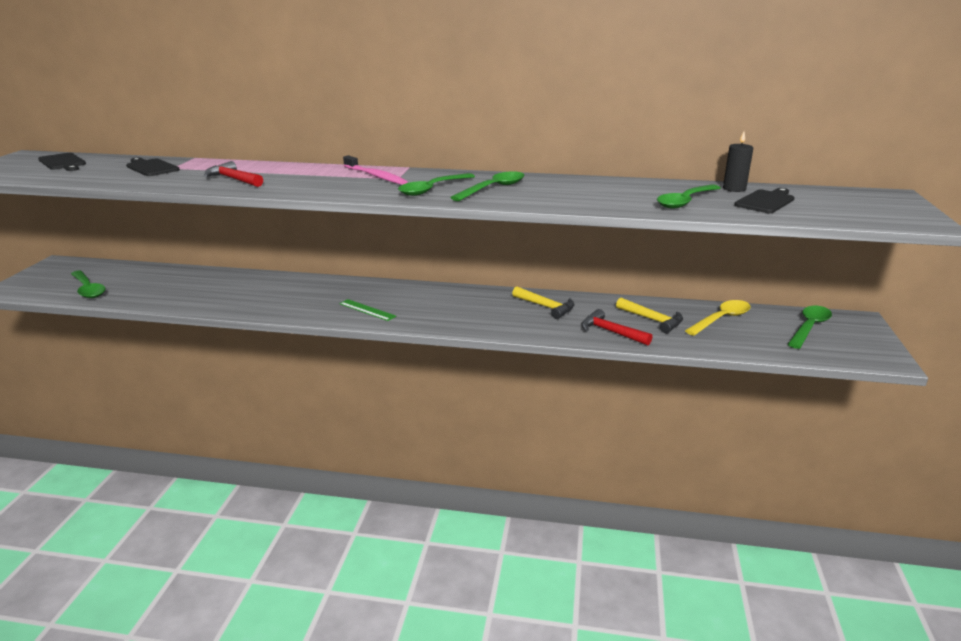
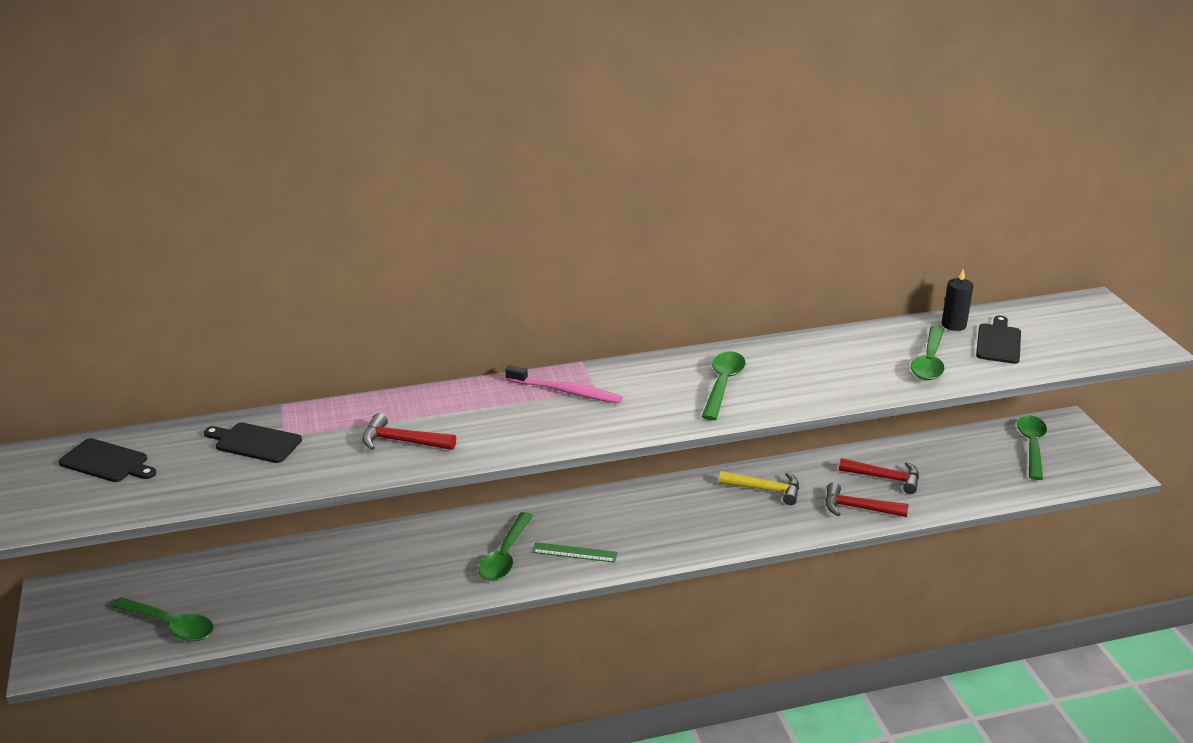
camera: 25 degrees left, 5 degrees up
green spoon [398,173,475,196] -> green spoon moved to [478,512,533,581]
yellow hammer [616,298,683,333] -> red hammer [839,458,919,494]
yellow spoon [685,300,751,336] -> none

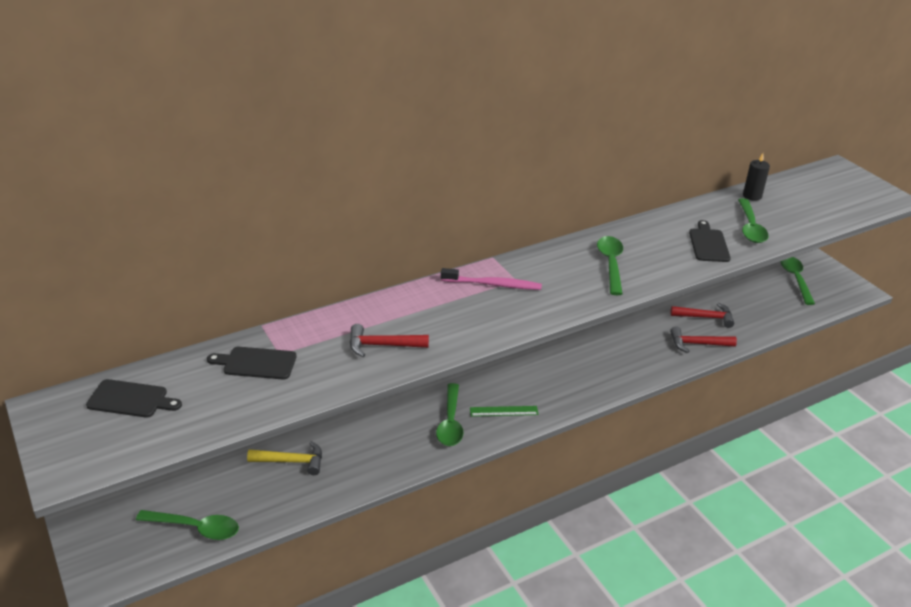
camera: 15 degrees left, 5 degrees up
yellow hammer [719,471,799,505] -> yellow hammer moved to [247,441,322,475]
black cutting board [976,316,1021,364] -> black cutting board moved to [689,220,731,262]

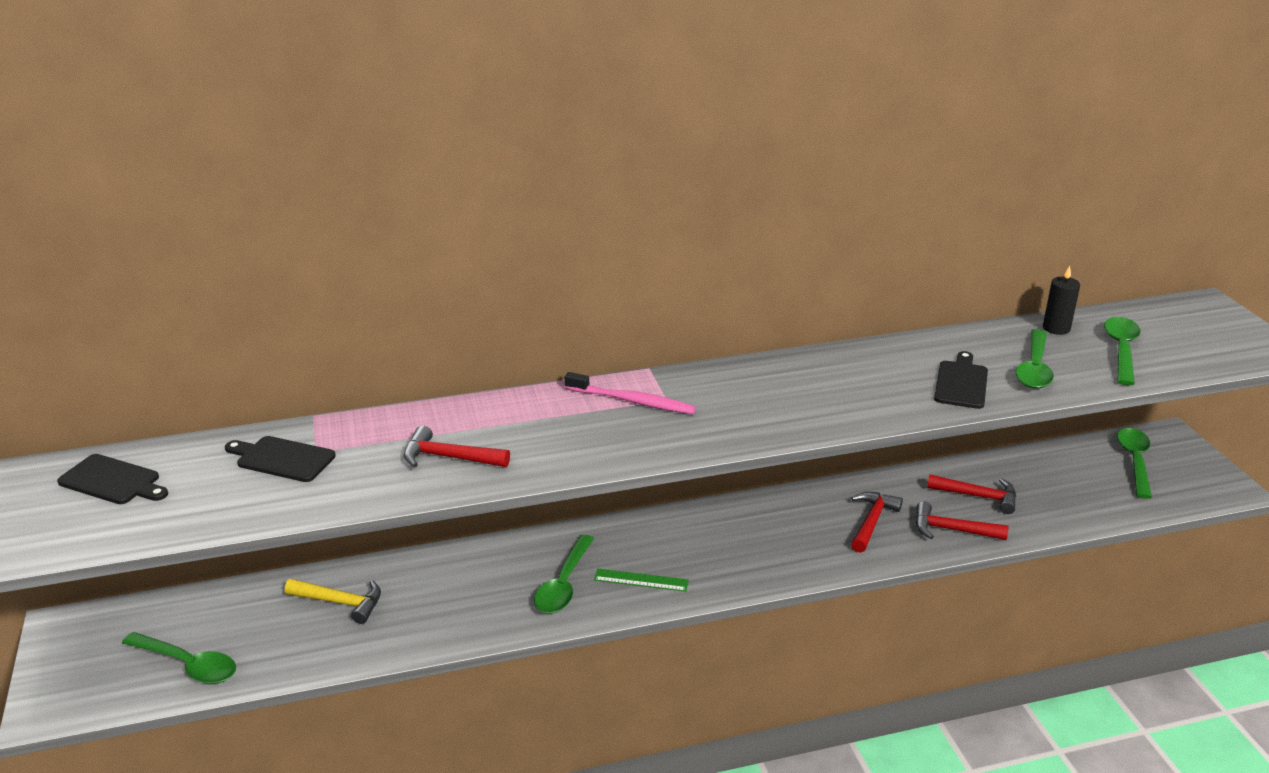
camera: 15 degrees right, 5 degrees down
green spoon [597,236,623,295] -> green spoon moved to [1104,317,1141,385]
none -> red hammer [851,492,903,553]

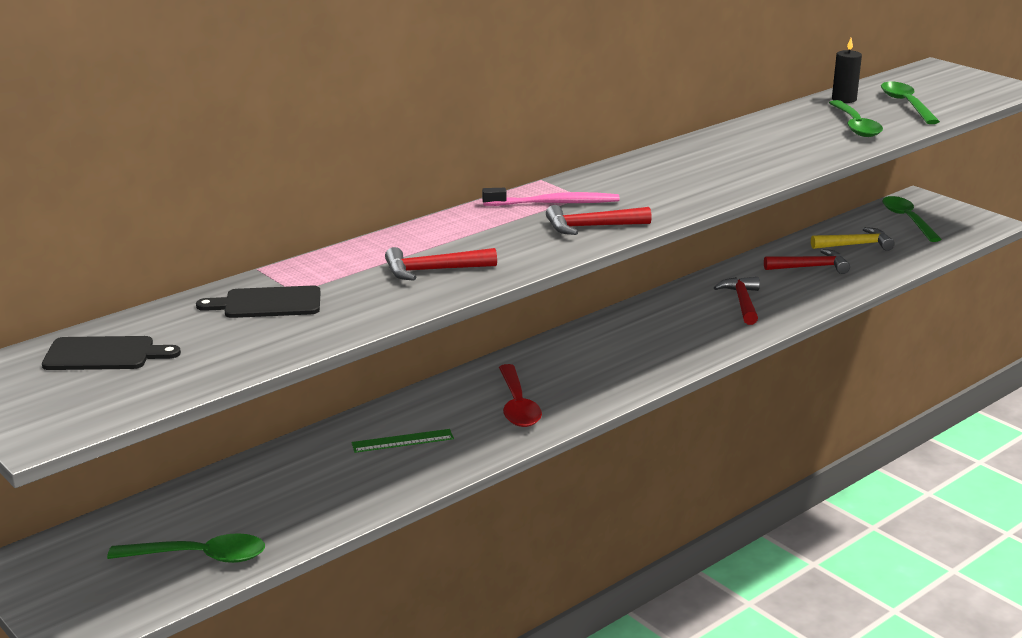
camera: 25 degrees left, 5 degrees down
yellow hammer [285,579,381,624] -> yellow hammer moved to [811,227,895,251]
green spoon [534,535,594,613] -> red spoon [499,364,542,427]
green ruler [594,569,689,592] -> green ruler moved to [351,429,454,453]
red hammer [915,501,1009,540] -> red hammer moved to [546,205,652,235]
black cutting board [934,351,988,409] -> none

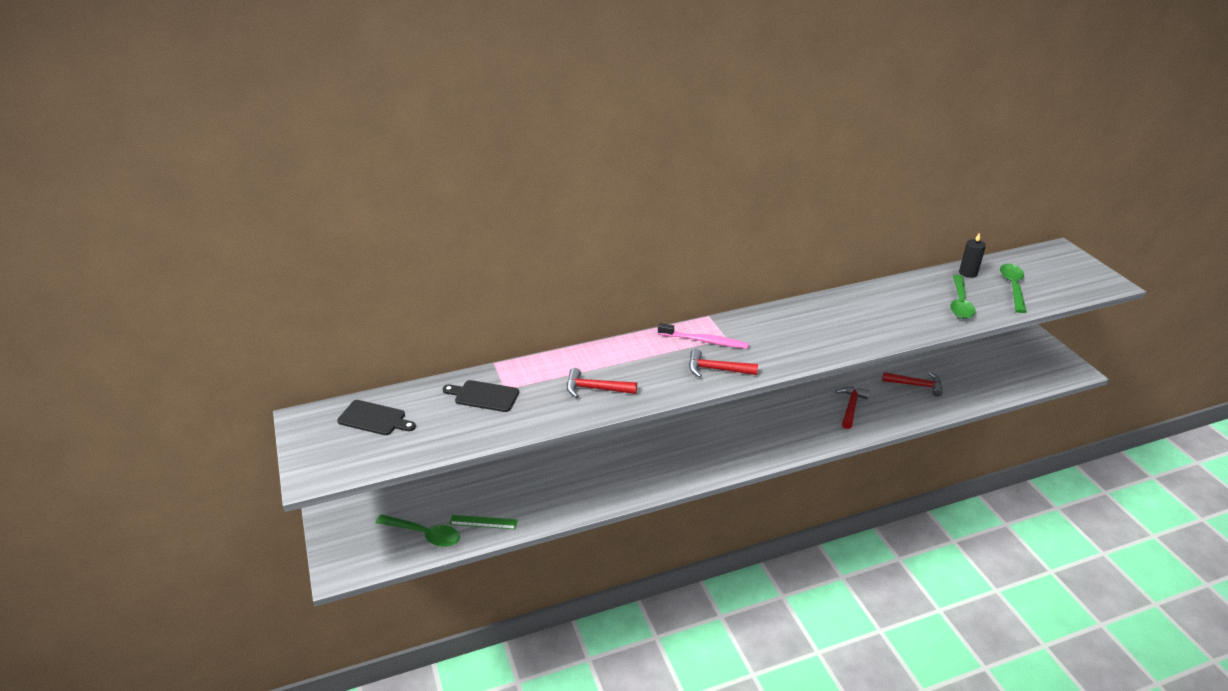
camera: 20 degrees right, 10 degrees up
green ruler [351,429,454,453] -> green ruler moved to [449,515,518,529]
red spoon [499,364,542,427] -> none
yellow hammer [811,227,895,251] -> none
green spoon [882,196,942,242] -> none

